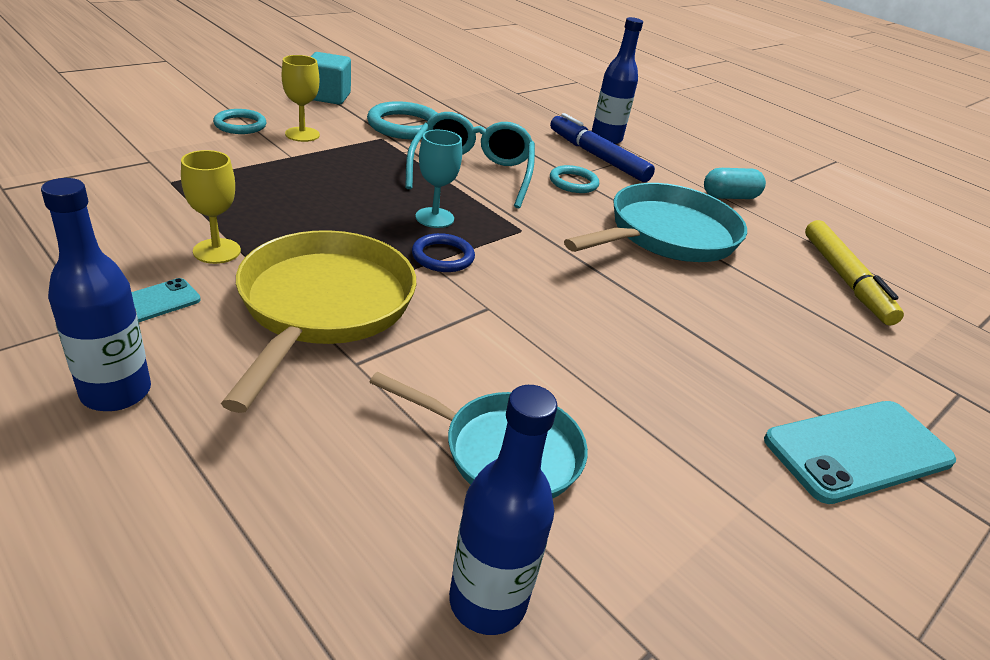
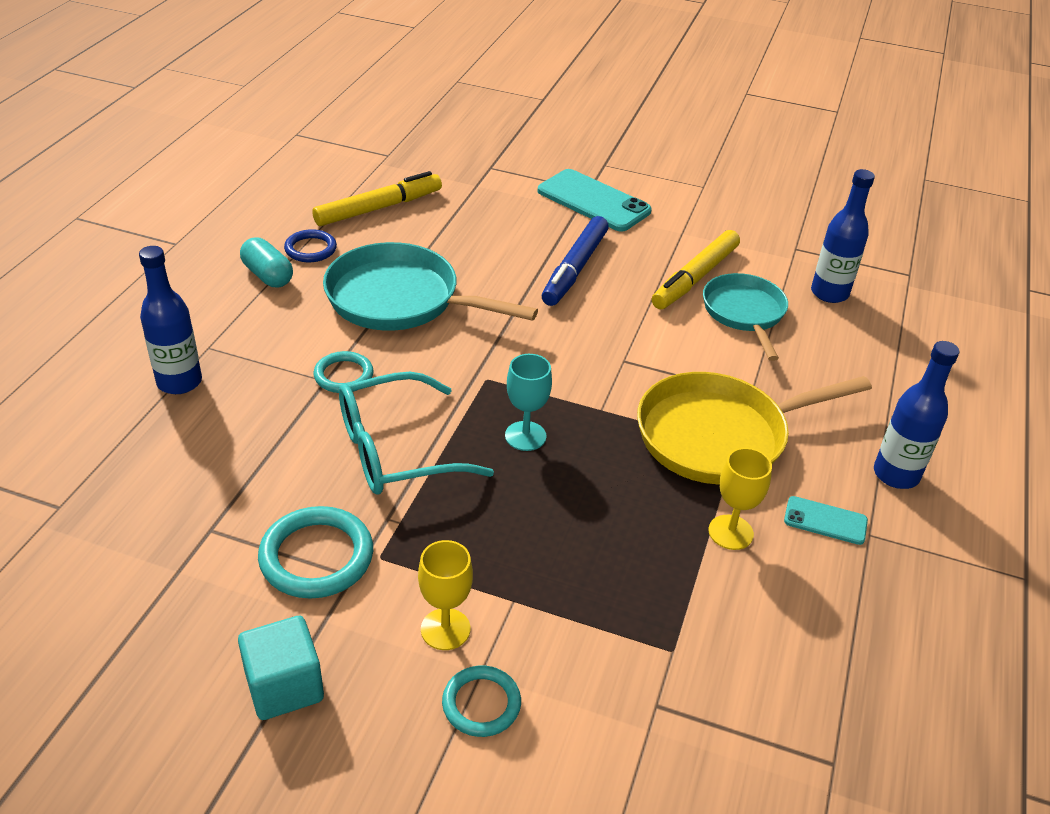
camera: 115 degrees left, 5 degrees up
blue ring [412,233,475,272] -> blue ring moved to [284,229,337,262]
blue marker [550,113,655,182] -> blue marker moved to [542,216,609,306]
none -> yellow marker [652,230,740,309]

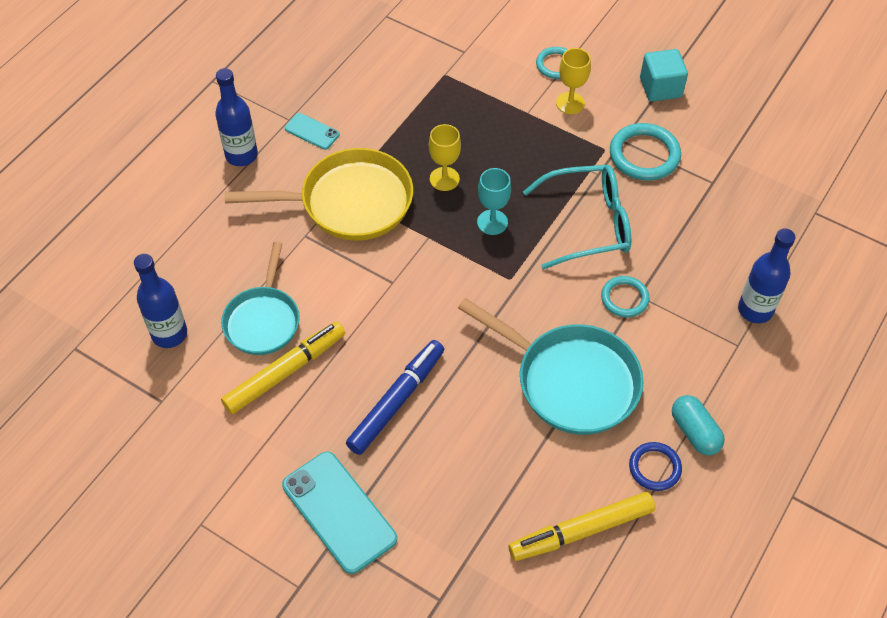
camera: 165 degrees left, 15 degrees up
yellow goblet [709,448,772,550] -> yellow goblet moved to [429,124,461,191]

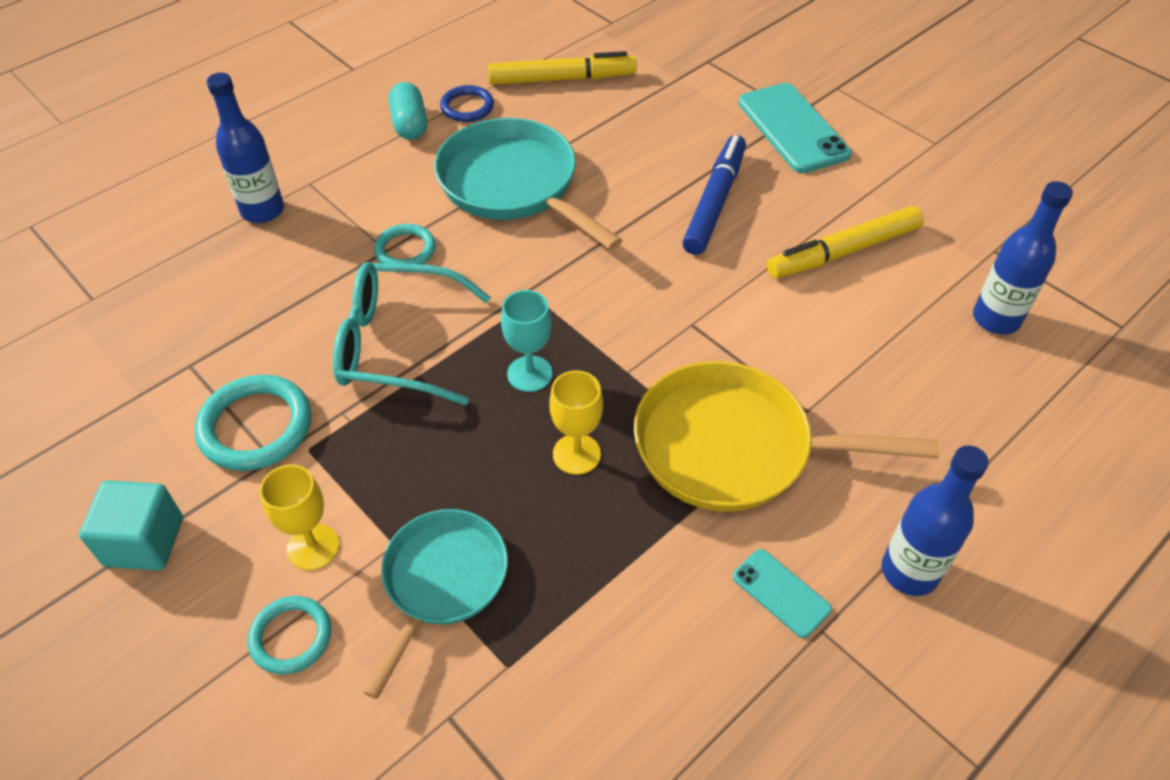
camera: 165 degrees left, 5 degrees down
turquoise pan [221,242,300,355] -> turquoise pan moved to [363,509,508,699]
blue marker [346,340,444,455] -> blue marker turned 150 degrees clockwise [682,135,746,255]

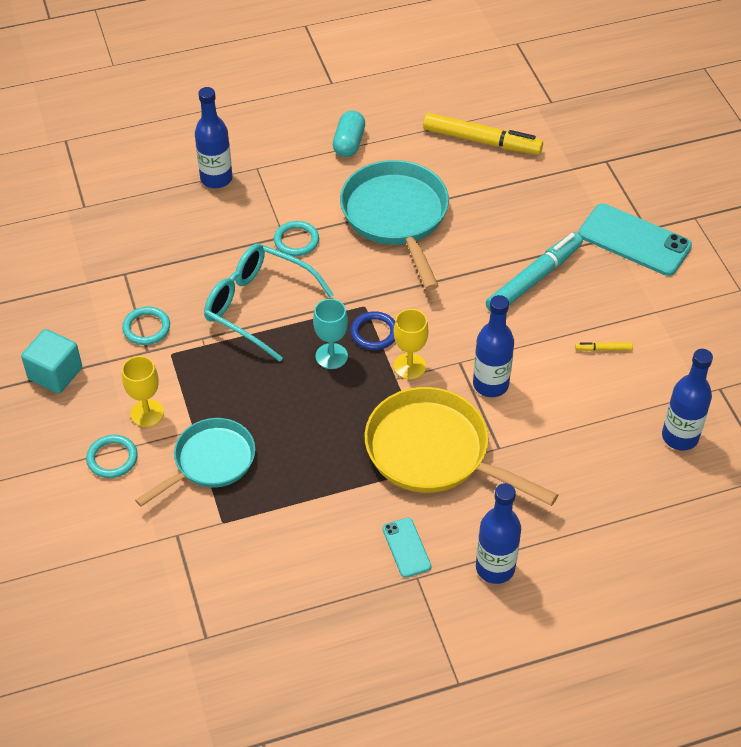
camera: 25 degrees right, 0 degrees up
turquoise ring [195,375,312,471] -> turquoise ring [122,307,170,345], size x0.62
blue ring [440,85,494,122] -> blue ring moved to [350,311,395,350]
yellow goblet [549,370,603,475] -> yellow goblet moved to [394,309,429,380]
blue marker [682,135,746,255] -> turquoise marker [486,232,583,312]
turquoise phone [738,83,852,173] -> turquoise phone turned 60 degrees counterclockwise [578,204,692,276]
yellow marker [767,206,924,278] -> yellow marker [575,342,633,351], size x0.42
none -> blue bottle [473,295,514,397]

